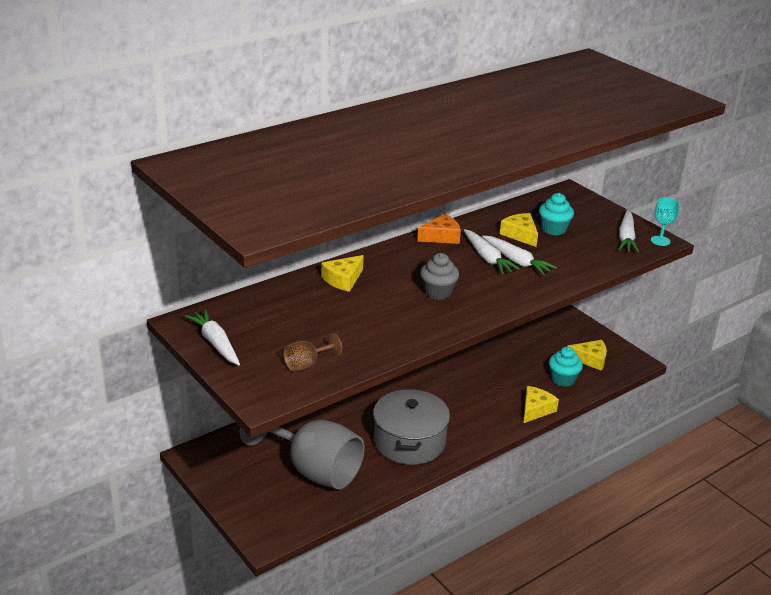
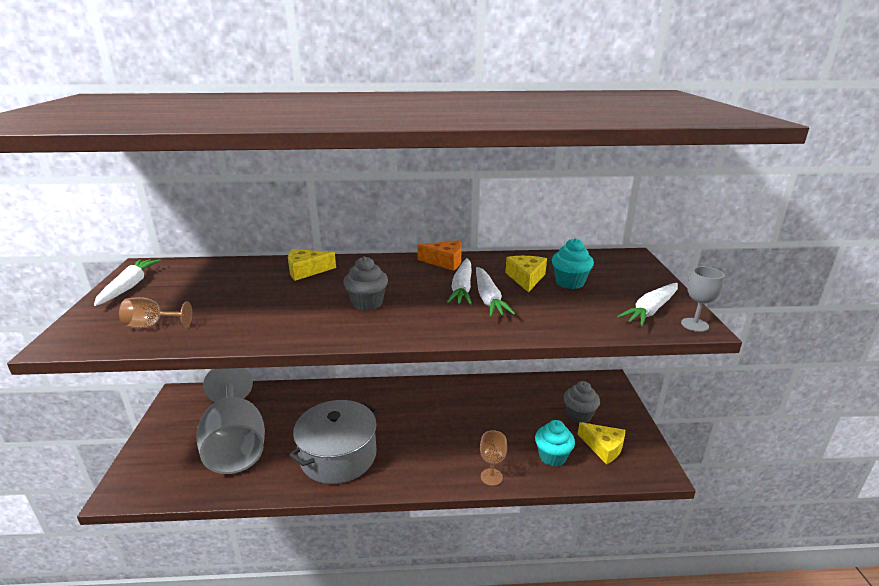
camera: 35 degrees right, 5 degrees down
yellow cheese [523,386,559,423] -> brown goblet [480,430,507,486]
turquoise goblet [651,197,679,246] -> grey goblet [681,266,724,332]
none -> grey cupcake [564,381,600,423]

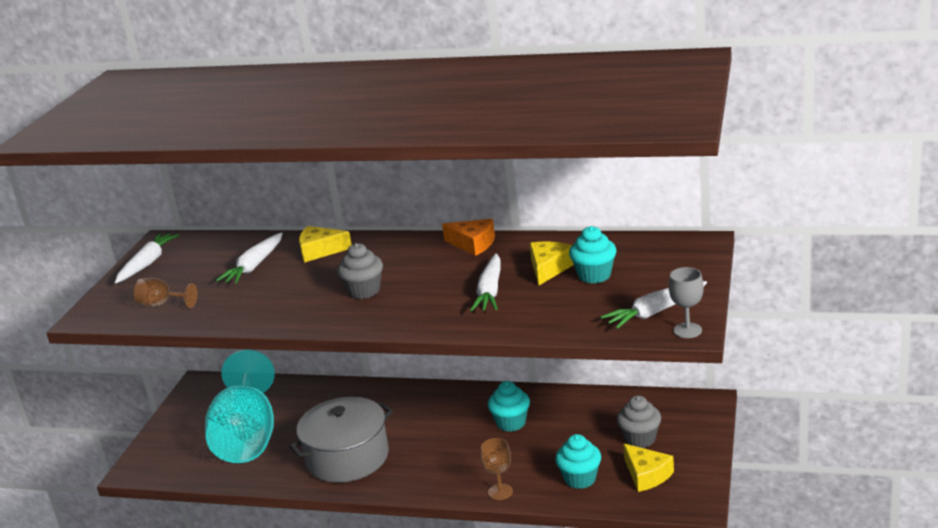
camera: 20 degrees right, 0 degrees up
grey goblet [197,368,265,474] -> turquoise goblet [205,350,275,463]
white carrot [446,258,472,305] -> white carrot moved to [216,232,283,284]
none -> turquoise cupcake [488,381,530,432]

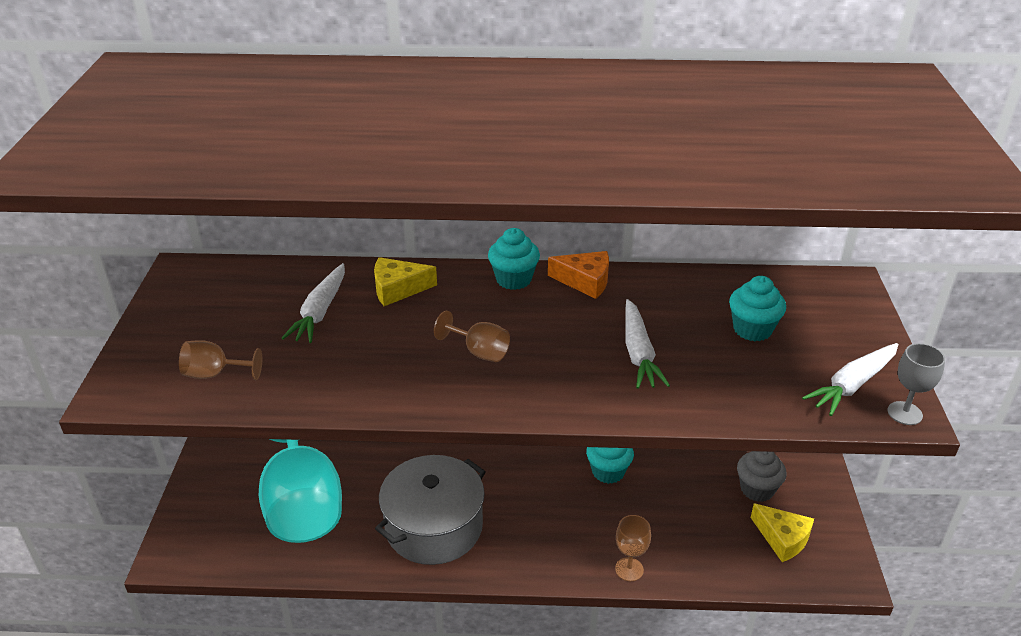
camera: 15 degrees left, 10 degrees up
white carrot [115,233,179,283] -> none
grey cupcake [337,243,383,299] -> brown goblet [434,311,510,362]
yellow cheese [530,241,574,285] -> none
turquoise cupcake [555,434,601,489] -> turquoise cupcake moved to [488,228,540,290]

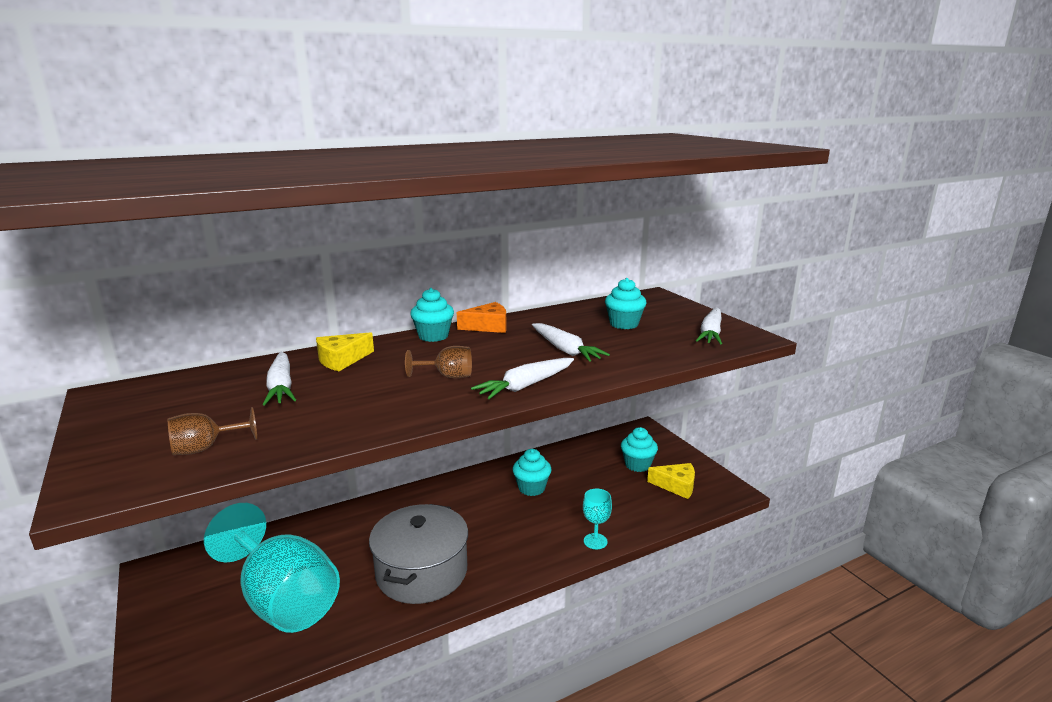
camera: 30 degrees left, 15 degrees down
brown goblet [615,515,651,581] -> turquoise goblet [583,488,612,549]
grey cupcake [737,451,786,502] -> turquoise cupcake [621,427,658,472]
grey goblet [887,343,945,425] -> none
none -> white carrot [471,358,574,399]

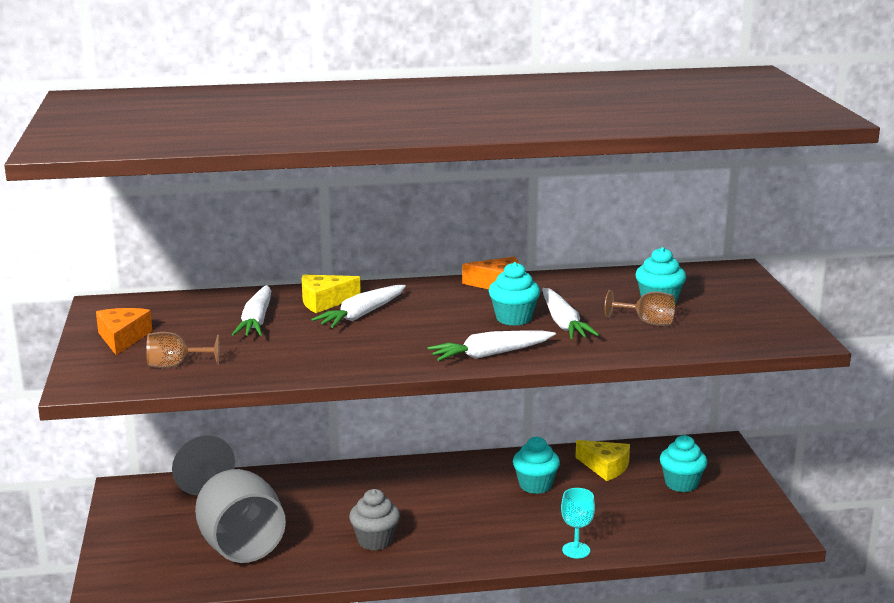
camera: 20 degrees right, 0 degrees up
turquoise goblet [204,503,340,633] -> grey goblet [172,435,286,563]
grey pot [369,504,468,604] -> grey cupcake [349,489,400,550]
brown goblet [405,346,472,378] -> brown goblet moved to [604,290,675,326]
turquoise cupcake [410,288,454,342] -> turquoise cupcake moved to [489,262,540,326]
yellow cheese [647,463,695,499] -> yellow cheese moved to [575,440,630,481]
white carrot [696,307,722,344] -> white carrot moved to [311,285,406,328]
none -> orange cheese [96,308,152,355]

